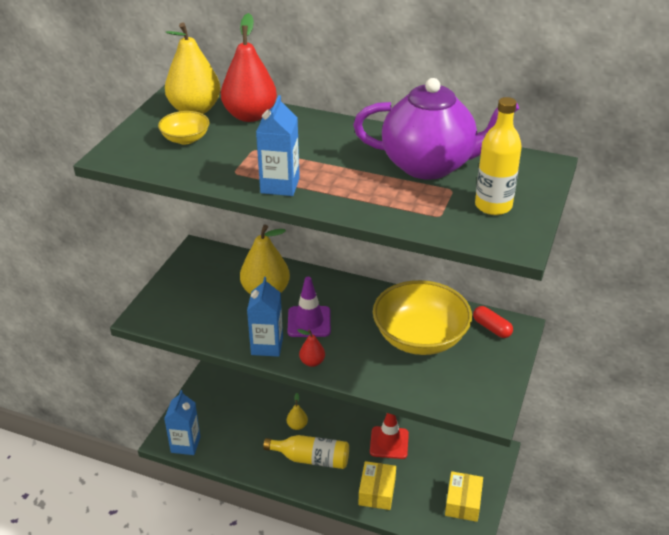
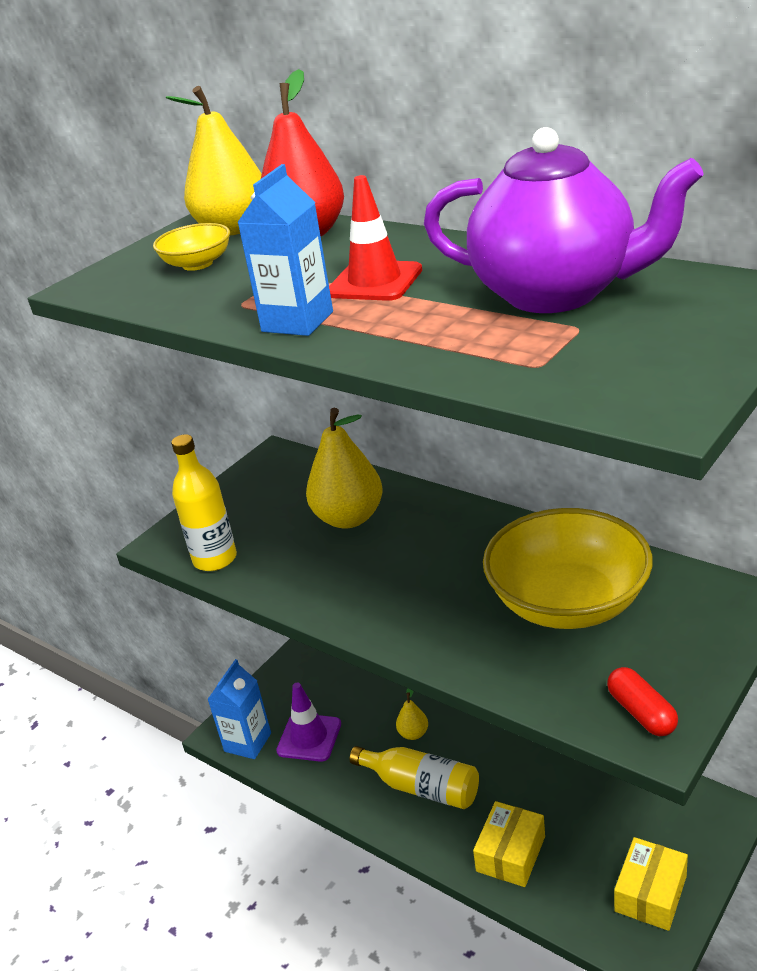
camera: 20 degrees right, 5 degrees down
blue carton [247,277,283,357] -> none
purple traffic cone [288,277,331,337] -> purple traffic cone moved to [276,683,341,762]
red pear [297,329,325,367] -> none
red traffic cone [370,413,409,459] -> red traffic cone moved to [329,175,422,301]
red capsule [473,306,513,338] -> red capsule moved to [607,667,678,736]
yellow bottle [475,97,522,215] -> yellow bottle moved to [171,434,237,571]

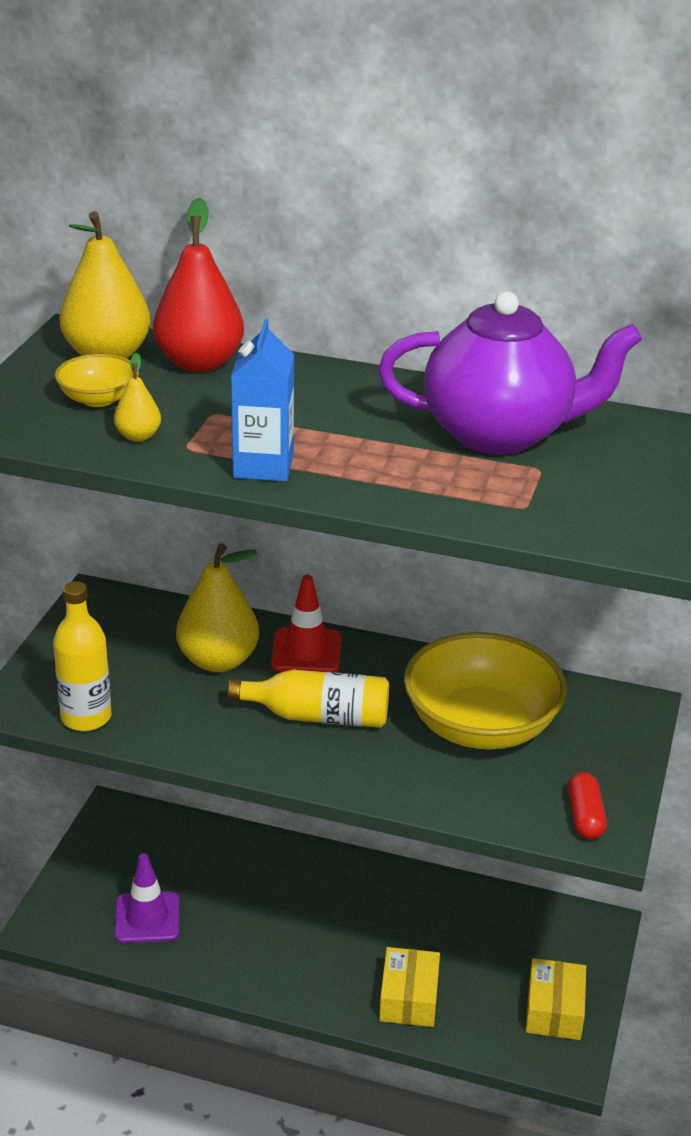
camera: 25 degrees left, 0 degrees up
blue carton [207,659,271,759] -> none
red traffic cone [329,175,422,301] -> red traffic cone moved to [271,575,341,673]
yellow bottle [350,746,479,809] -> yellow bottle moved to [228,670,389,728]
yellow pear [396,688,428,740] -> yellow pear moved to [114,353,161,442]
red capsule [607,667,678,736] -> red capsule turned 45 degrees clockwise [568,772,607,839]

